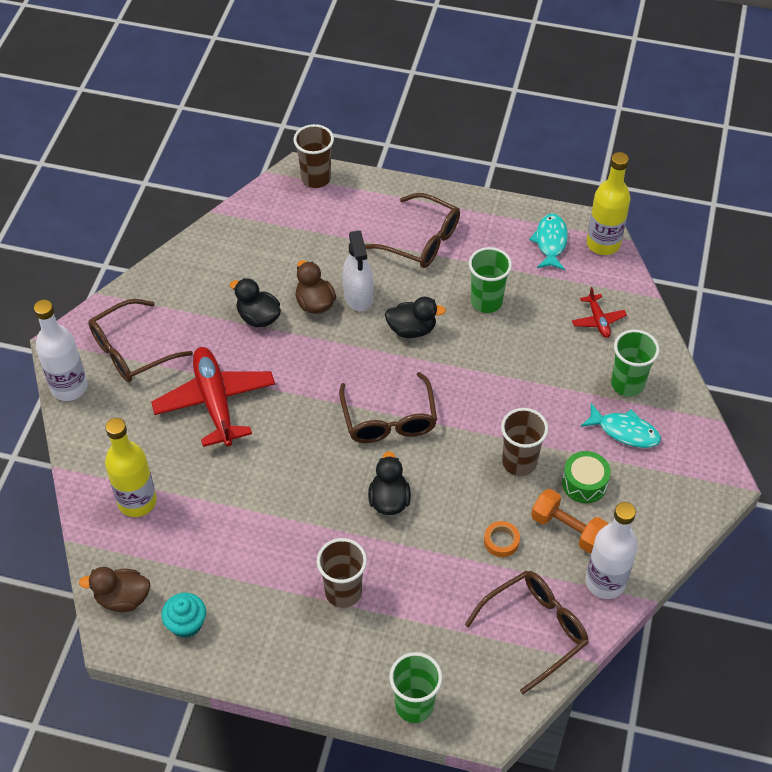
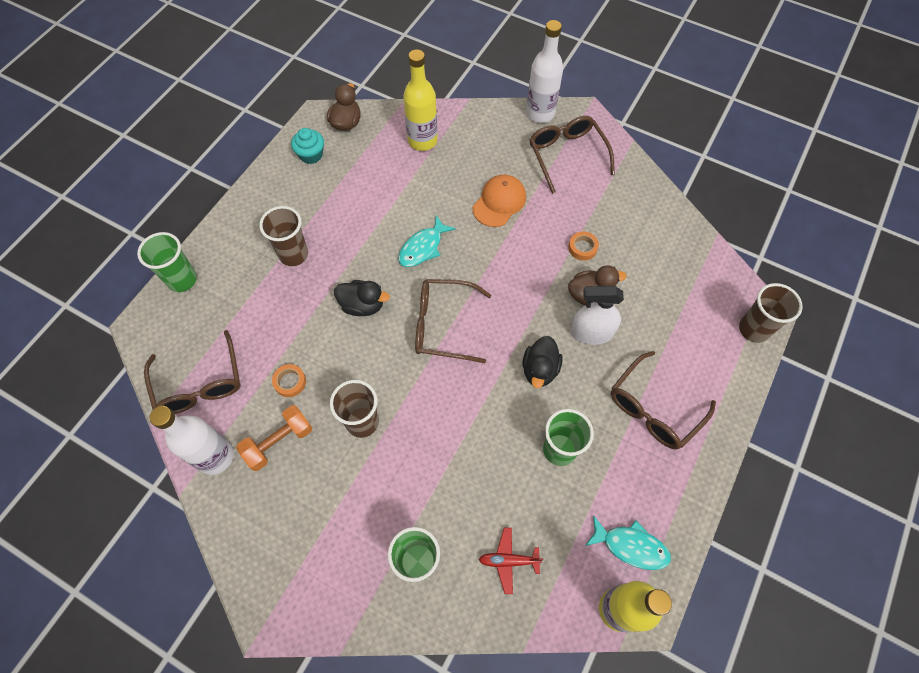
camera: 105 degrees right, 10 degrees up
red plane [151,347,275,447] -> orange cap [473,175,526,227]
black duck [230,278,281,327] -> orange tape [568,231,599,261]
green drum [562,451,611,503] -> none
turquoise fish [580,403,661,448] -> turquoise fish moved to [398,215,456,267]

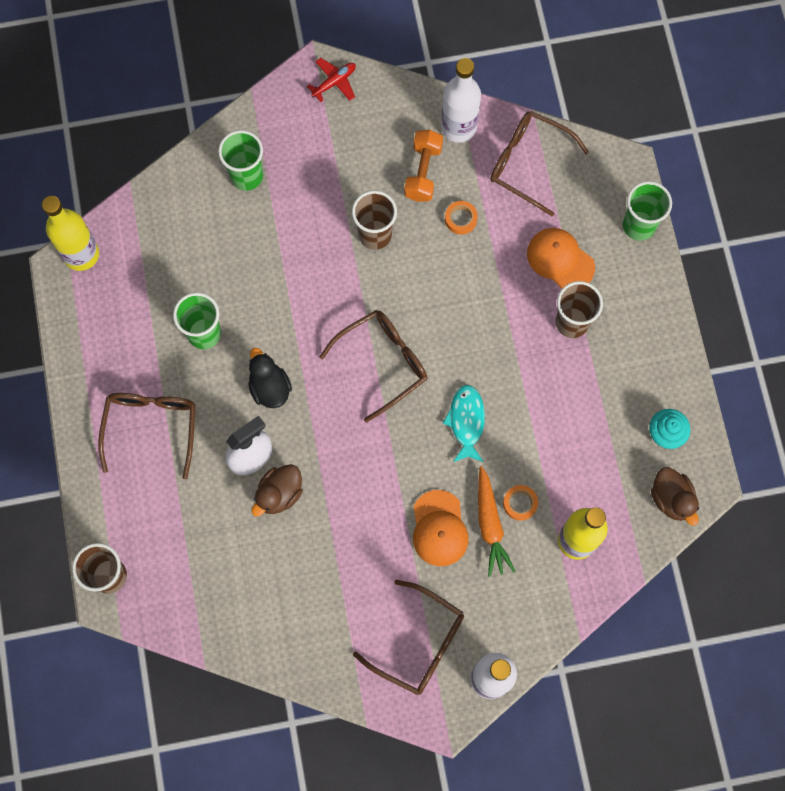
camera: 140 degrees right, 10 degrees up
black duck [334,280,390,316] -> none
red plane [479,528,544,594] -> red plane moved to [307,58,356,102]
orange tape [568,231,599,261] -> orange tape moved to [503,485,538,521]
turquoise fish [585,515,671,570] -> none
none -> orange carrot [478,466,516,577]
none -> orange cap [527,228,595,288]

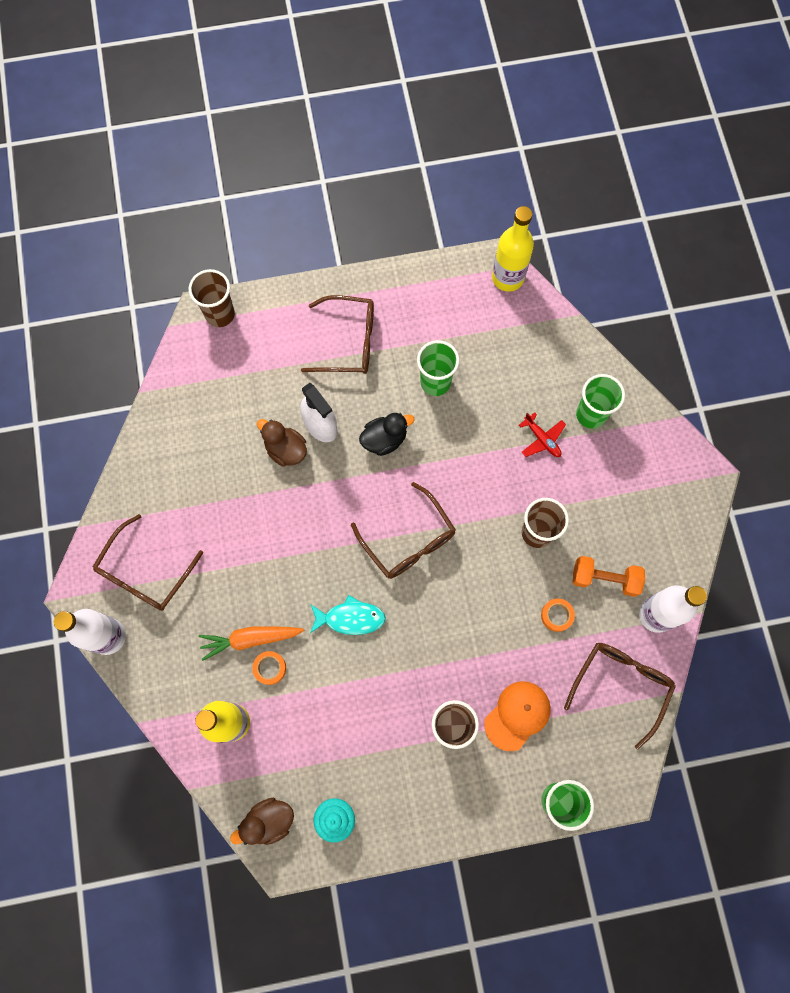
camera: 90 degrees right, 0 degrees up
red plane [307,58,356,102] -> red plane moved to [519,412,566,457]
orange cap [413,490,468,566] -> none

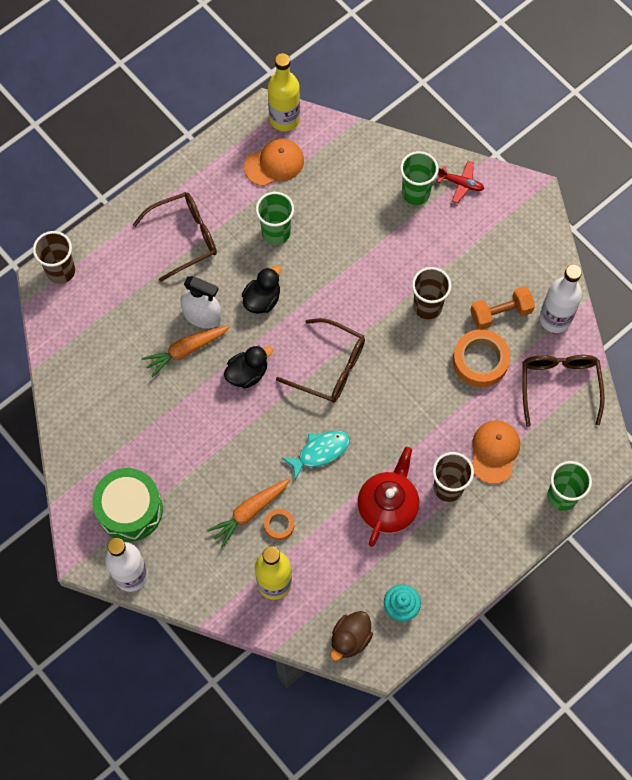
camera: 30 degrees left, 5 degrees down
brown glasses [93,514,203,611] -> green drum [92,468,163,542]
brown duck [257,419,307,467] -> orange carrot [141,325,230,377]
red plane [519,412,566,457] -> red plane moved to [437,161,484,203]
orange tape [541,599,575,632] -> orange tape [453,329,510,387], size x1.93
none -> black duck [224,346,273,389]
none -> orange cap [244,139,304,186]
none -> red teapot [357,447,419,547]

